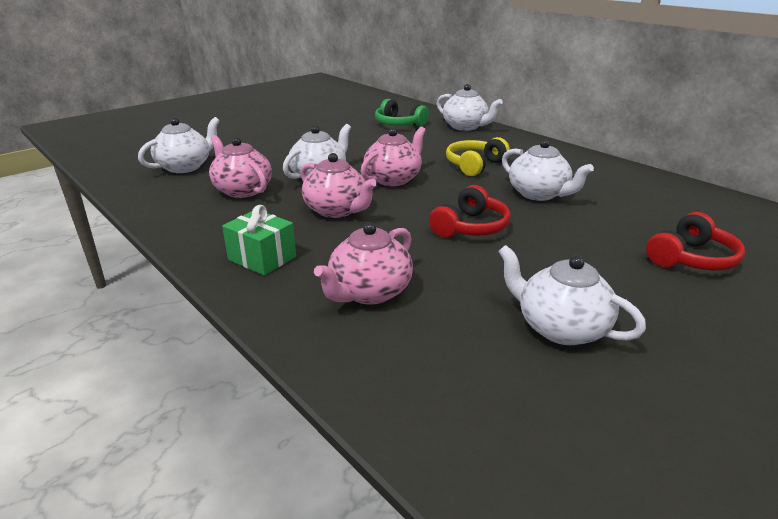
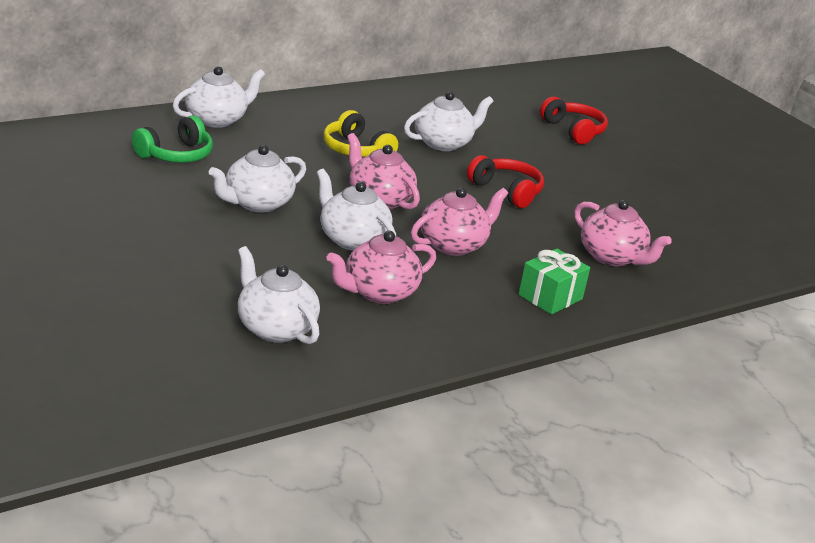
camera: 85 degrees left, 0 degrees up
white teapot [498,245,646,345] -> white teapot moved to [209,145,306,213]

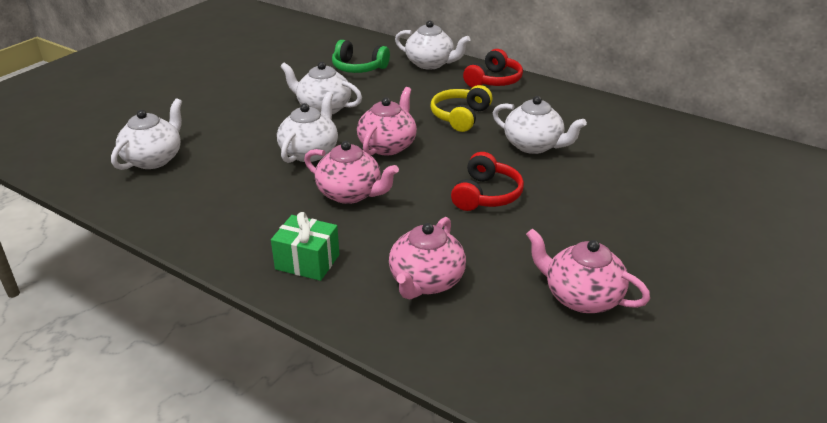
camera: 70 degrees right, 5 degrees up
pink teapot [327,231,436,304] -> pink teapot moved to [526,228,650,313]
red headphones [540,97,608,144] -> red headphones moved to [463,49,523,88]

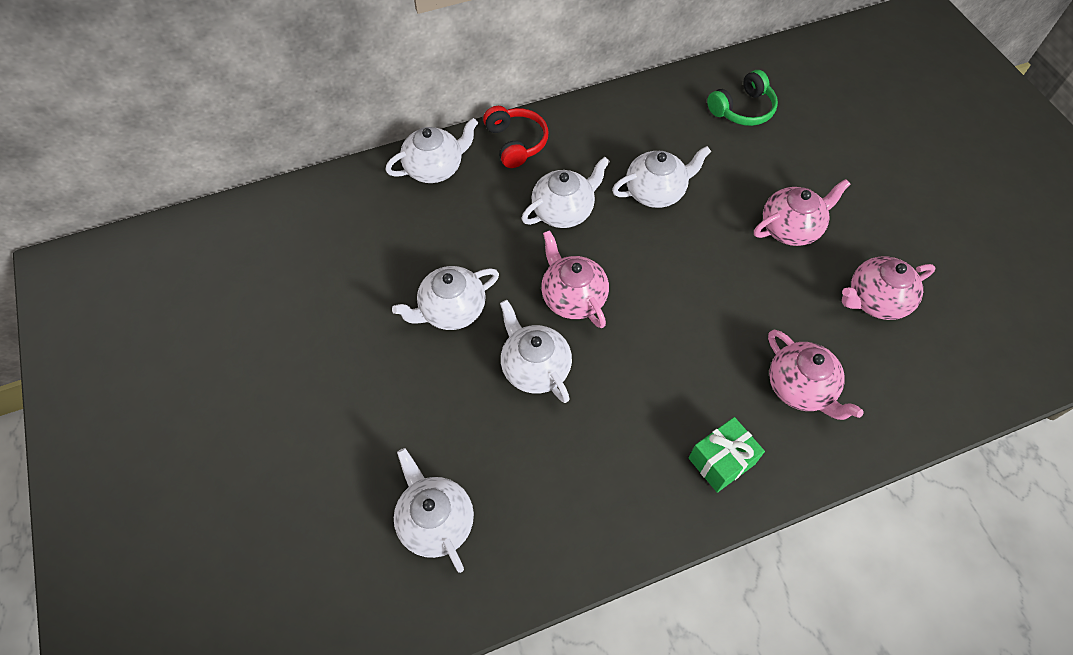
camera: 55 degrees left, 25 degrees up
pink teapot [304,141,399,204] -> pink teapot moved to [754,179,851,246]
green headphones [332,40,390,73] -> green headphones moved to [707,70,778,126]
yellow headphones [431,85,492,132] -> white teapot [522,157,610,228]
red headphones [451,152,524,211] -> none

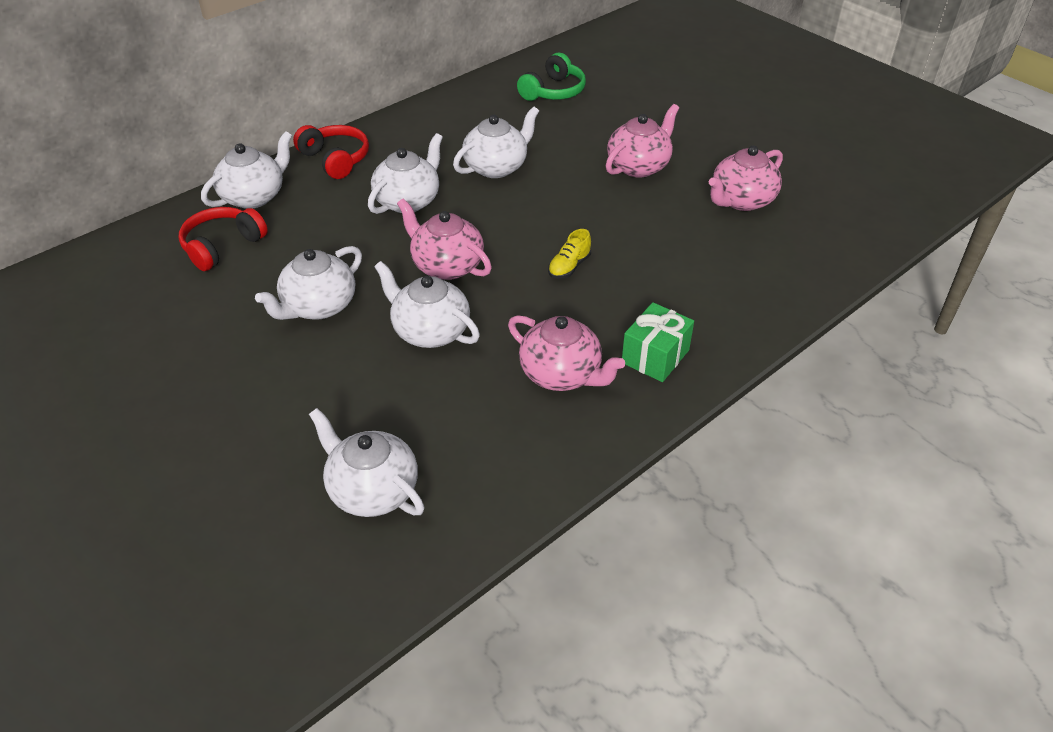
camera: 20 degrees left, 15 degrees down
pink teapot [768,330,864,420] -> pink teapot moved to [508,315,625,391]
none -> red headphones [179,207,268,271]
none -> yellow shoe [548,229,591,279]

